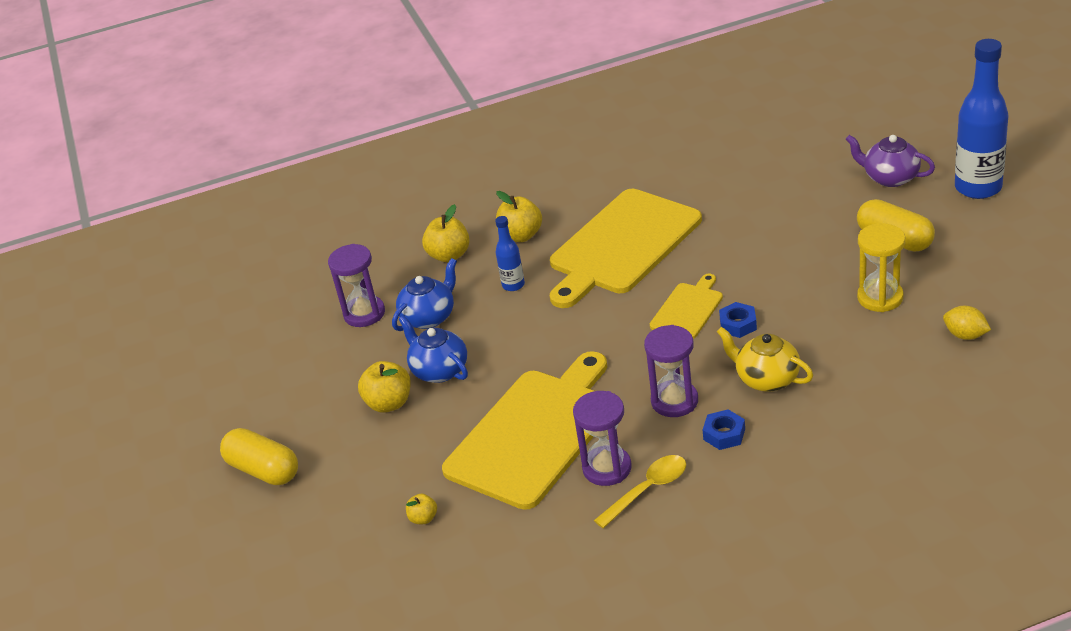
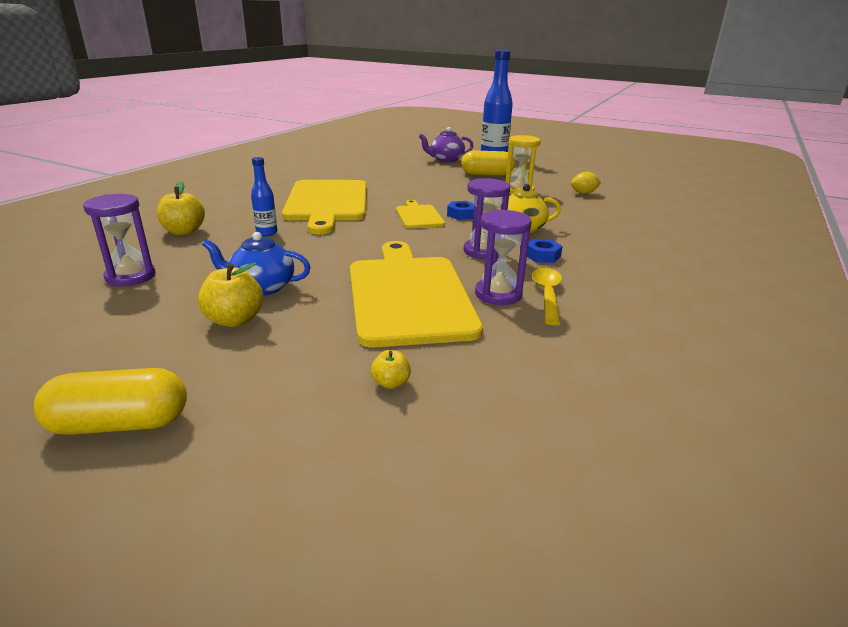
camera: 50 degrees left, 10 degrees down
blue teapot [392,258,457,331] -> none
yellow apple [496,191,542,242] -> none

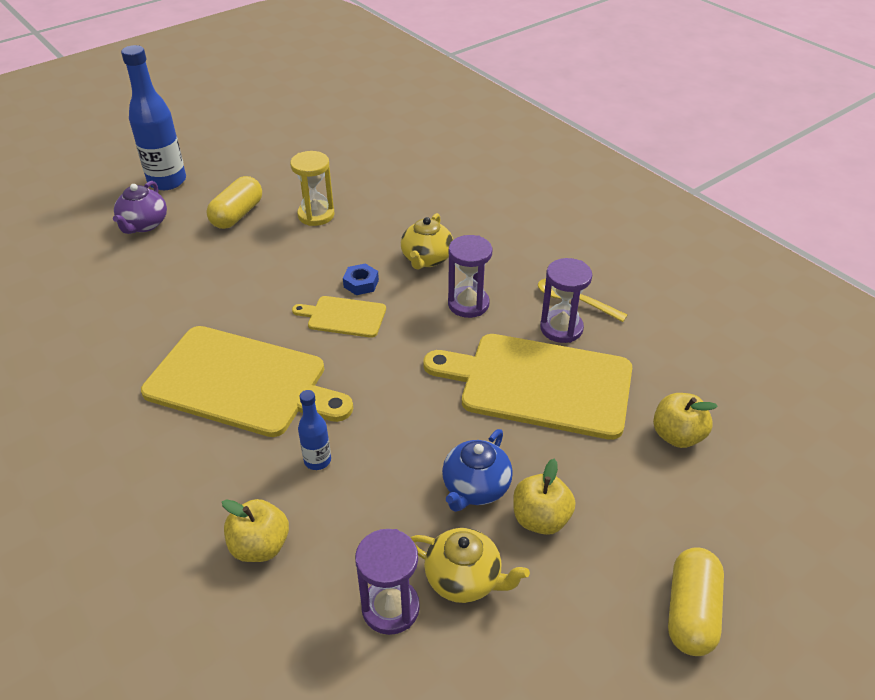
camera: 65 degrees left, 15 degrees up
yellow apple [371,350,411,389] -> yellow apple [653,393,718,448], size x1.82
blue nut [527,239,563,263] -> none
yellow lemon [571,172,601,194] -> none
none -> yellow teapot [411,528,530,603]

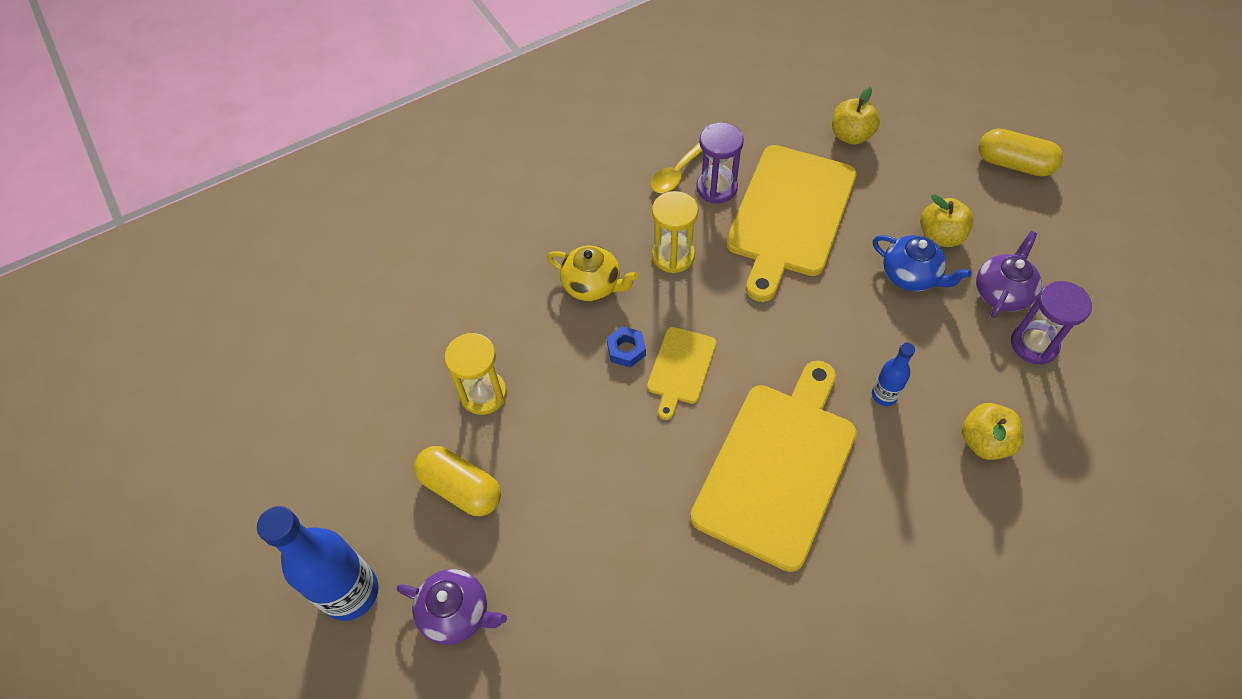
camera: 80 degrees left, 15 degrees up
yellow teapot [411,528,530,603] -> purple teapot [976,231,1042,318]
purple hourglass [448,235,492,318] -> yellow hourglass [652,191,698,273]

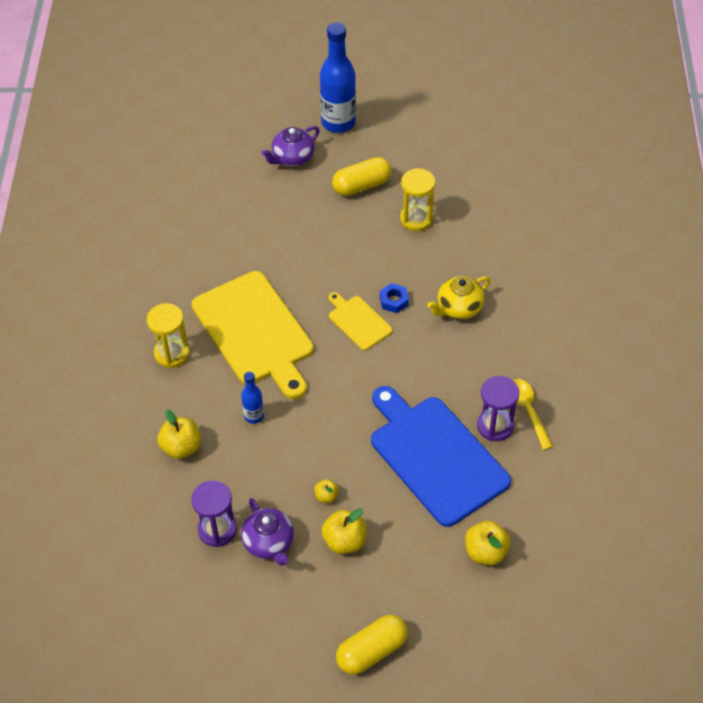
camera: 120 degrees right, 5 degrees down
yellow hourglass [652,191,698,273] -> yellow hourglass moved to [147,303,190,368]
yellow cutting board [726,145,857,302] -> blue cutting board [371,386,511,527]
blue teapot [873,235,971,291] -> yellow apple [314,479,339,503]

